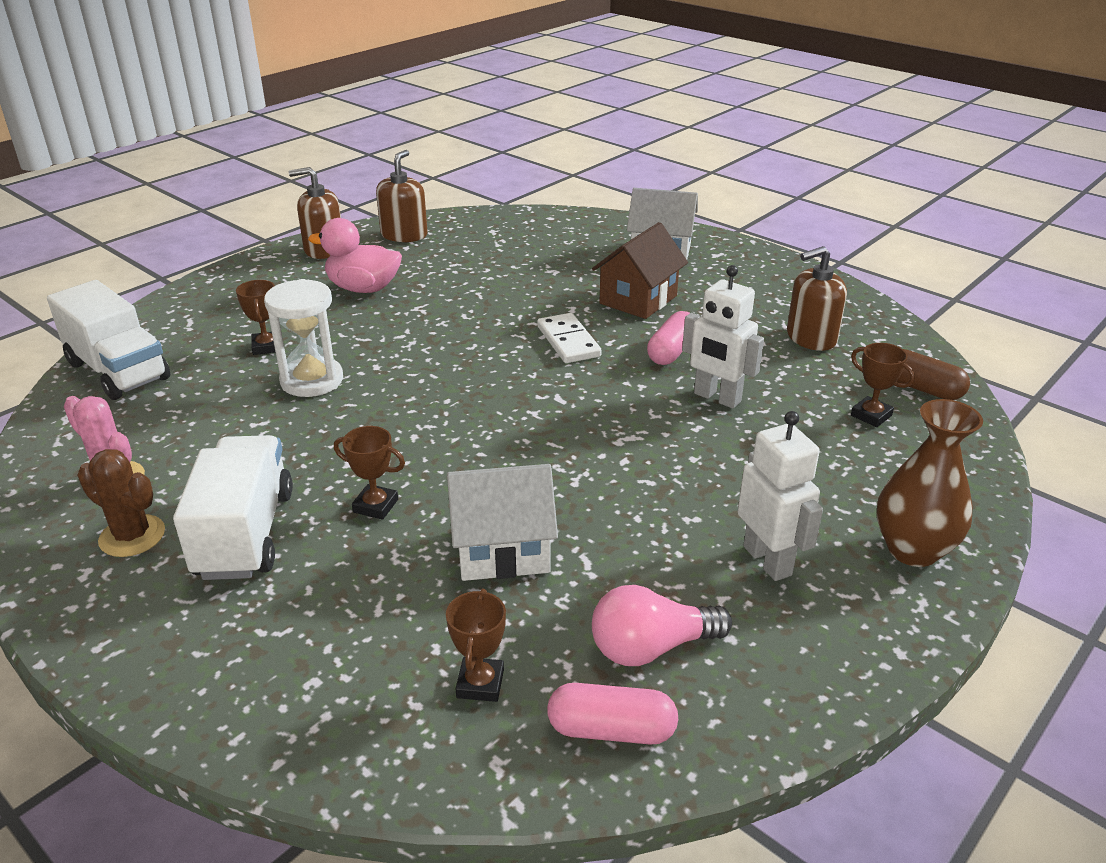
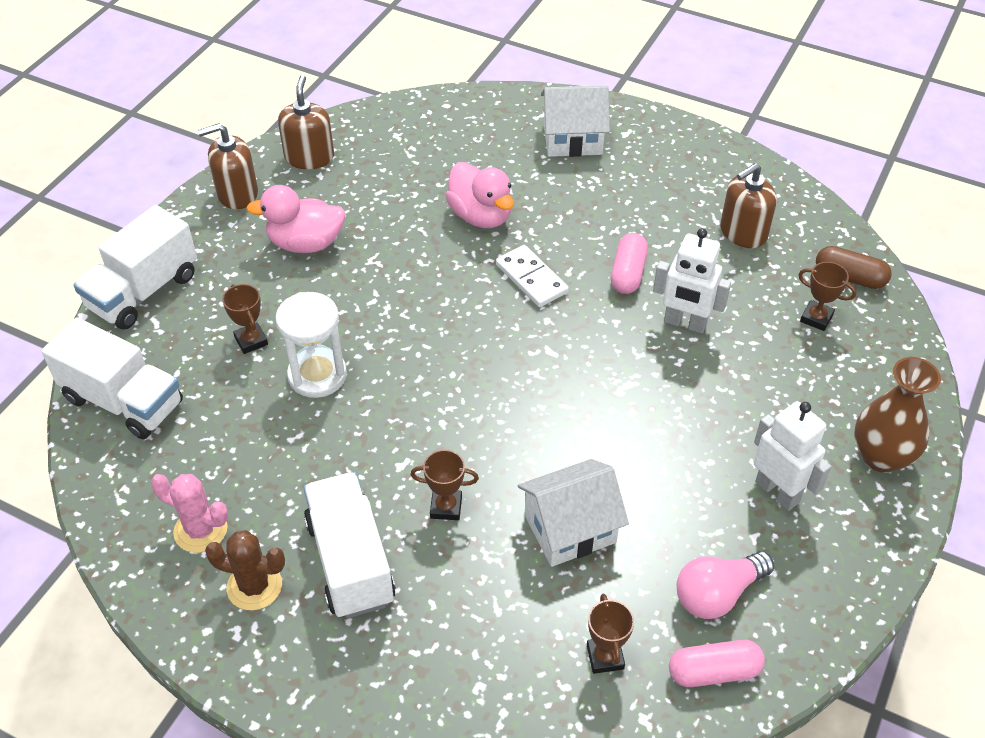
camera: 15 degrees left, 15 degrees up
brown house [592,222,688,319] -> none
none -> white truck [73,205,197,330]
none -> pink duck [446,162,514,228]

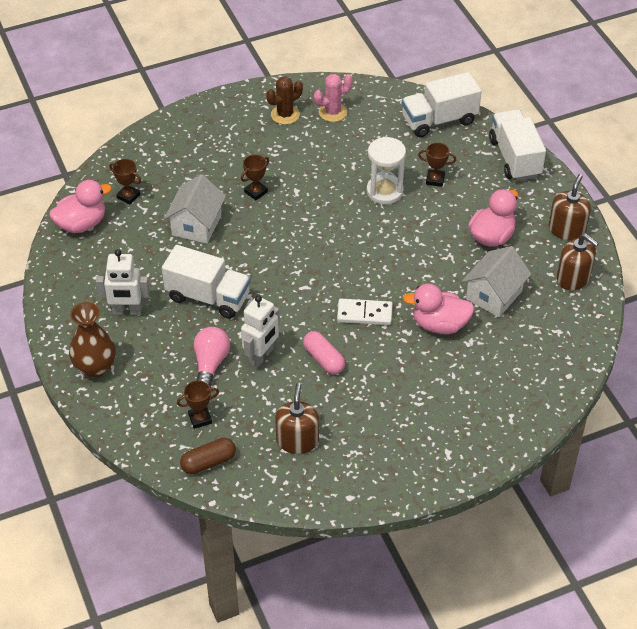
camera: 130 degrees right, 0 degrees up
white truck [303,472,396,619] -> white truck moved to [162,245,251,319]
white house [541,85,610,157] -> white house moved to [462,246,531,317]
white robot [653,228,731,334] -> white robot turned 150 degrees clockwise [241,295,280,368]
pink capsule [669,640,765,687] -> pink duck [49,180,112,233]
pink light bulb [677,551,774,619] -> pink light bulb moved to [194,327,230,388]

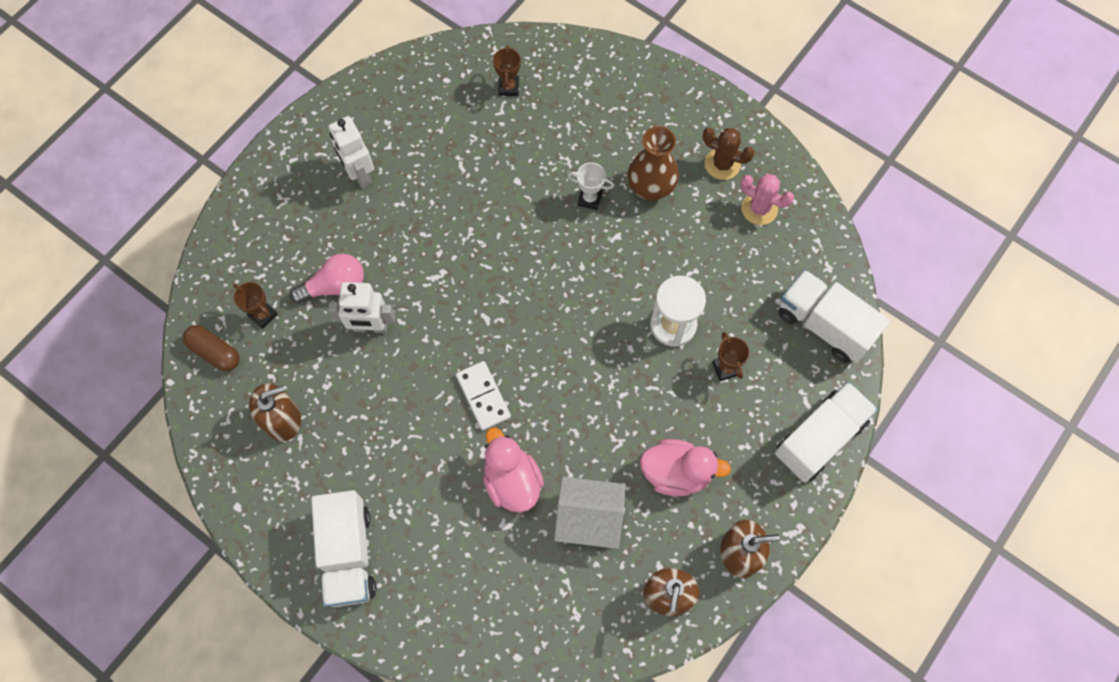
camera: 60 degrees right, 20 degrees up
pink duck [49,180,112,233] -> none
brown vase [69,302,116,378] -> brown vase moved to [628,126,679,201]
white truck [162,245,251,319] -> white truck moved to [311,490,376,607]
white house [164,174,226,244] -> none
brown trophy [241,155,269,200] -> white trophy [568,162,614,210]
pink capsule [303,331,345,374] -> none

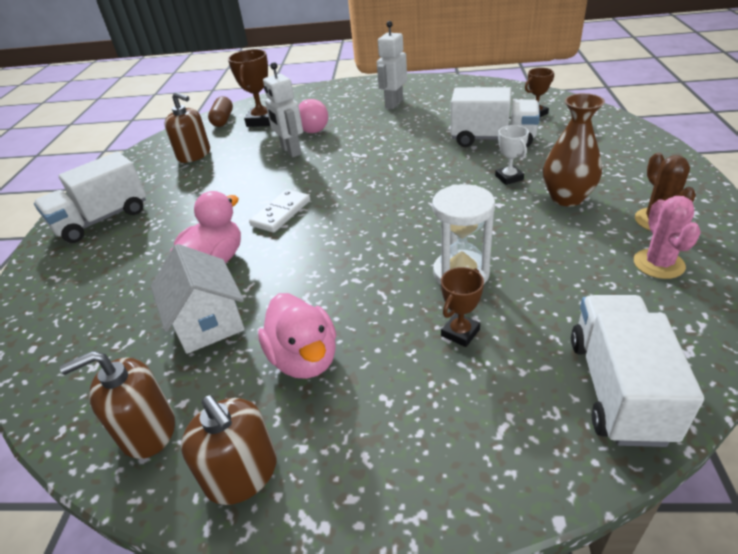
camera: 60 degrees right, 30 degrees down
brown trophy [234,282,278,329] -> brown trophy [228,49,270,127], size x1.67
white truck [775,382,878,483] -> white truck moved to [451,87,540,147]

